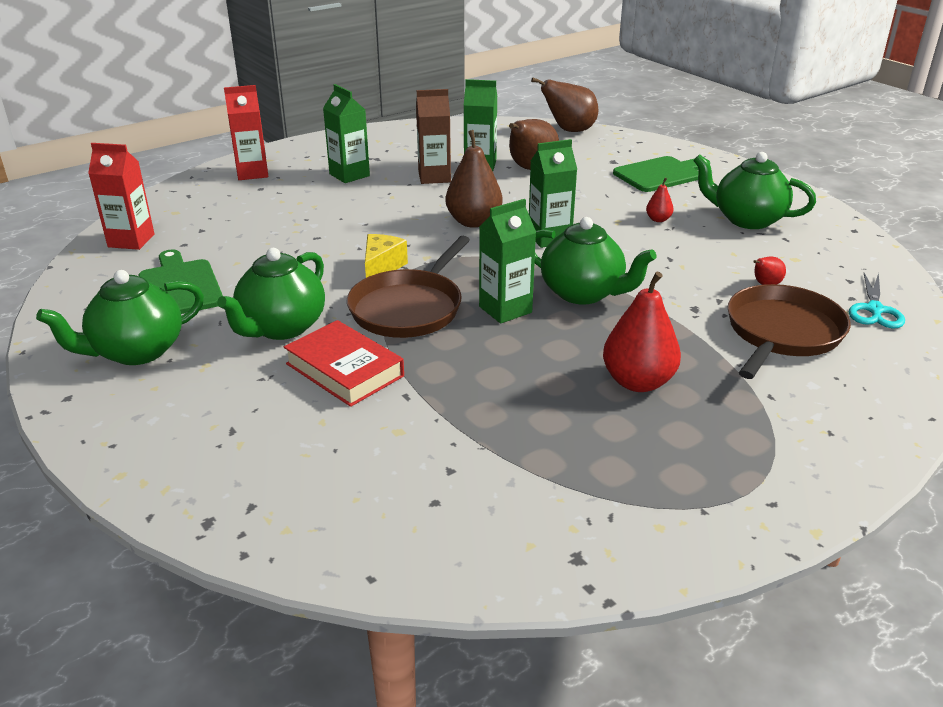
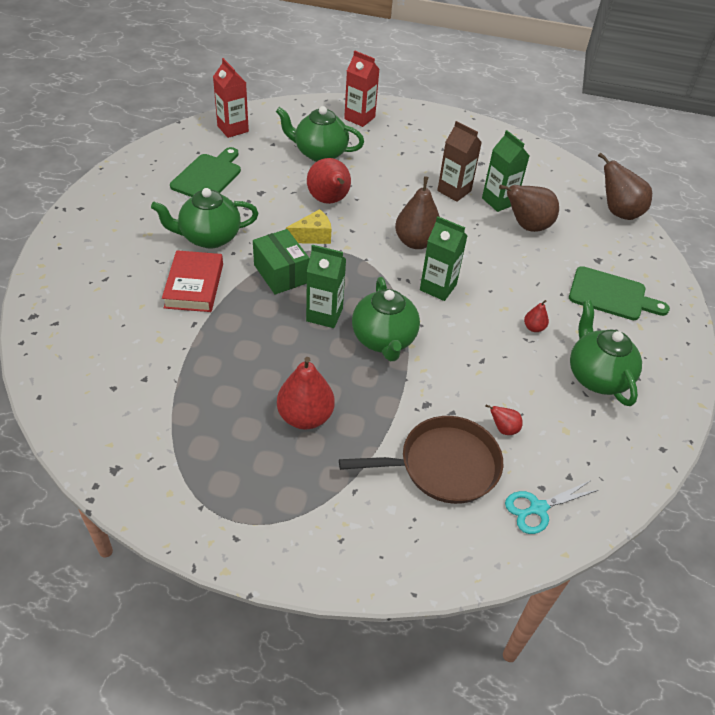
camera: 45 degrees right, 15 degrees up
green teapot [36,270,204,365] -> green teapot moved to [276,106,364,162]
green carton [323,84,370,183] -> none
brown pan [347,236,470,338] -> green box [253,229,310,295]
none -> red pear [307,158,351,204]

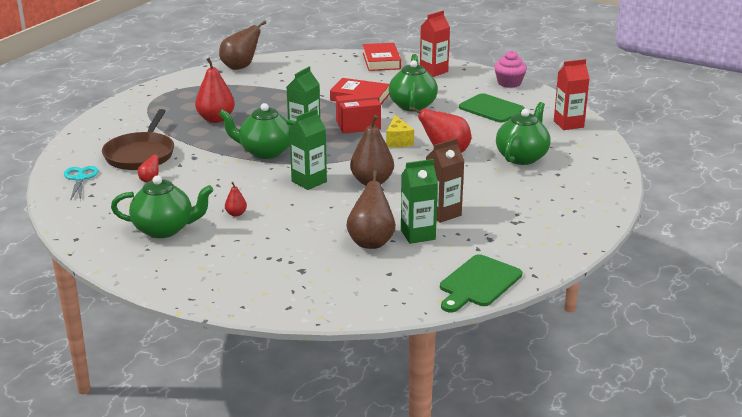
camera: 110 degrees right, 20 degrees down
green box [253,229,310,295] -> red box [336,93,381,134]
red carton [344,51,380,127] -> red carton moved to [420,11,450,77]
green cutting board [569,266,670,320] -> green cutting board moved to [440,254,522,312]
brown pear [598,152,652,220] -> brown pear moved to [219,21,266,70]
none -> red book [363,43,401,71]
none -> pink cupcake [494,51,527,88]

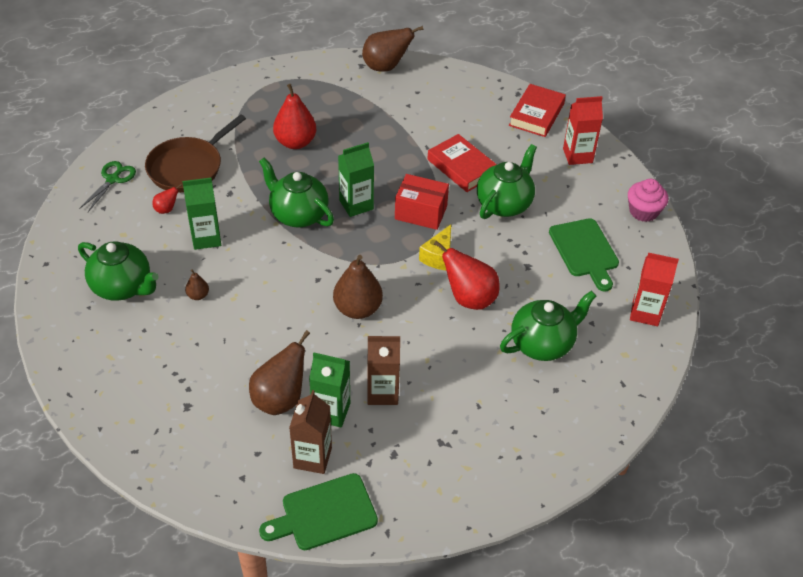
camera: 30 degrees right, 20 degrees up
turquoise scissors [64,166,99,201] -> green scissors [79,161,136,212]
red pear [225,182,247,217] -> brown pear [185,269,209,300]
green carton [289,109,327,190] -> green carton moved to [182,178,221,250]
none -> brown carton [289,390,332,474]

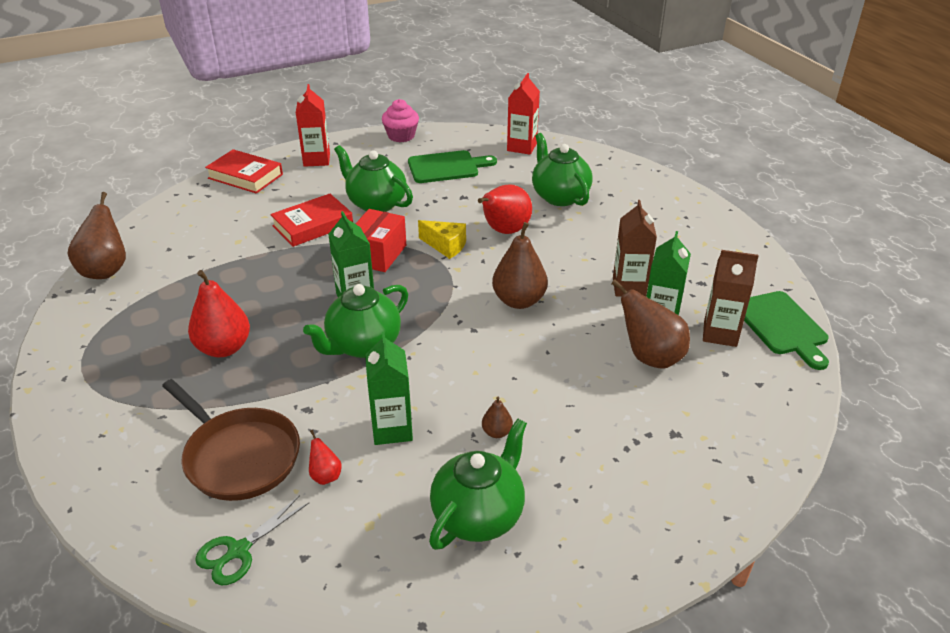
camera: 85 degrees left, 10 degrees down
green scissors [79,161,136,212] -> green scissors turned 75 degrees counterclockwise [195,495,309,585]

